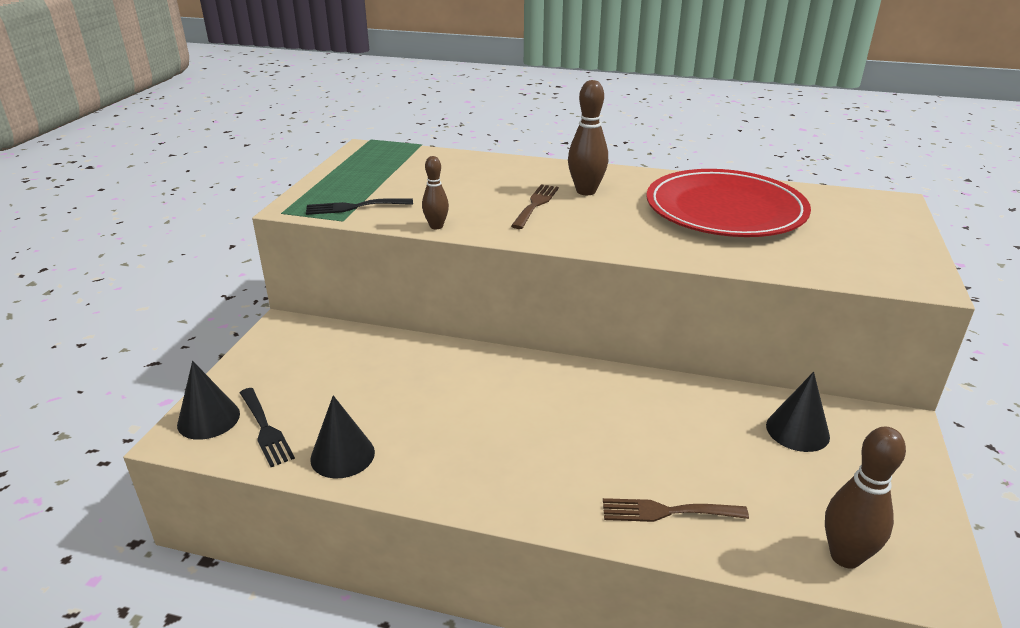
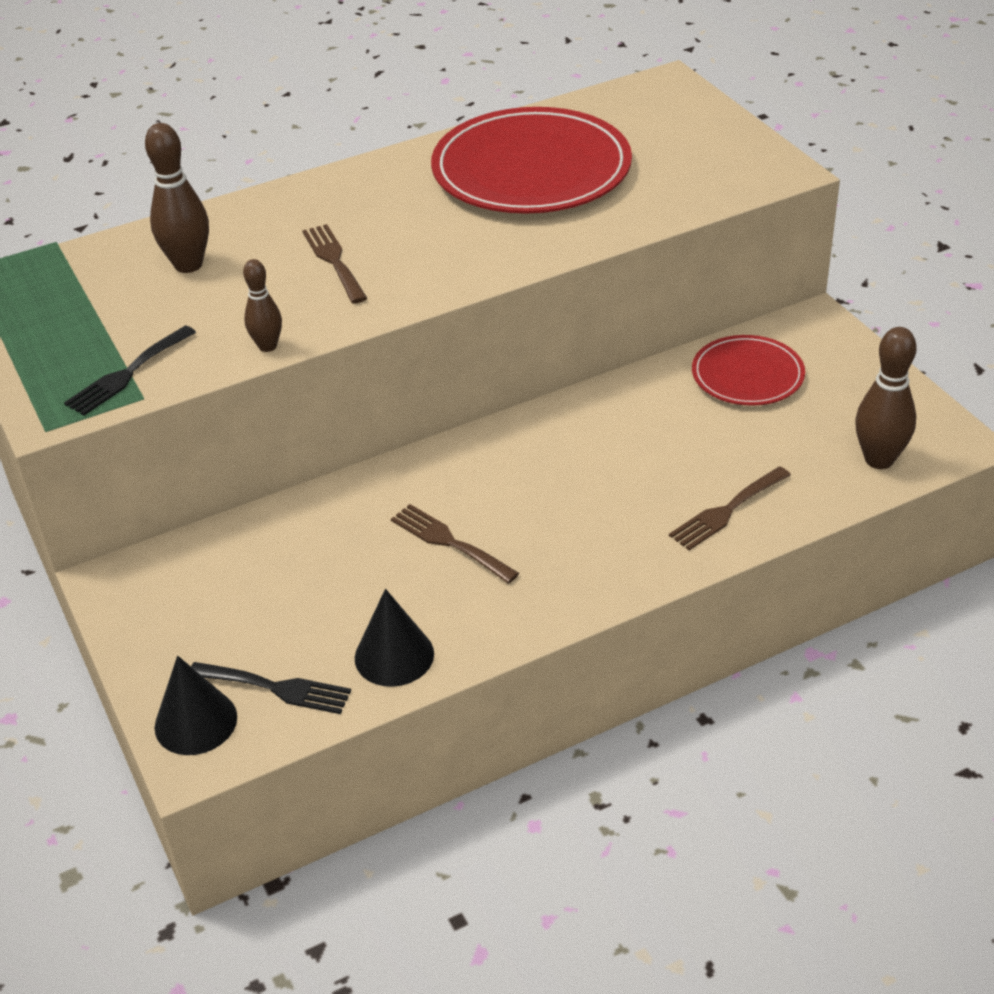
camera: 40 degrees left, 10 degrees up
brown bowling pin [568,80,608,195] -> brown bowling pin moved to [145,123,209,273]
black cone [766,372,830,452] -> red plate [692,335,805,406]
none -> brown fork [391,504,519,584]

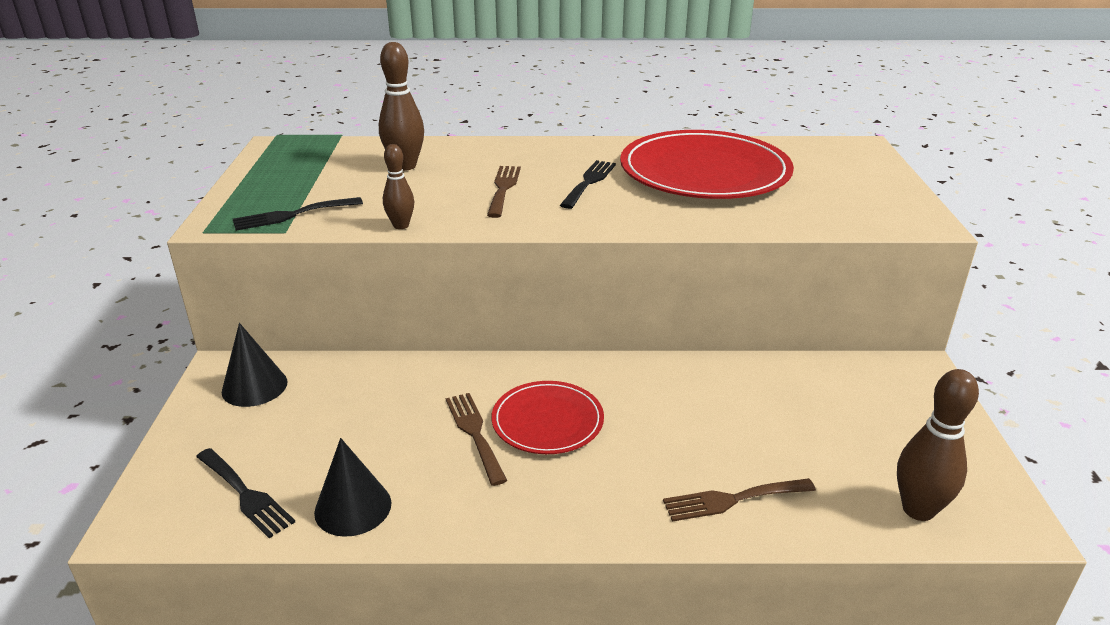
camera: 25 degrees right, 10 degrees down
black cone [155,656,237,755] -> black cone moved to [222,323,287,407]
red plate [692,335,805,406] -> red plate moved to [491,381,604,454]
none -> black fork [560,160,616,209]

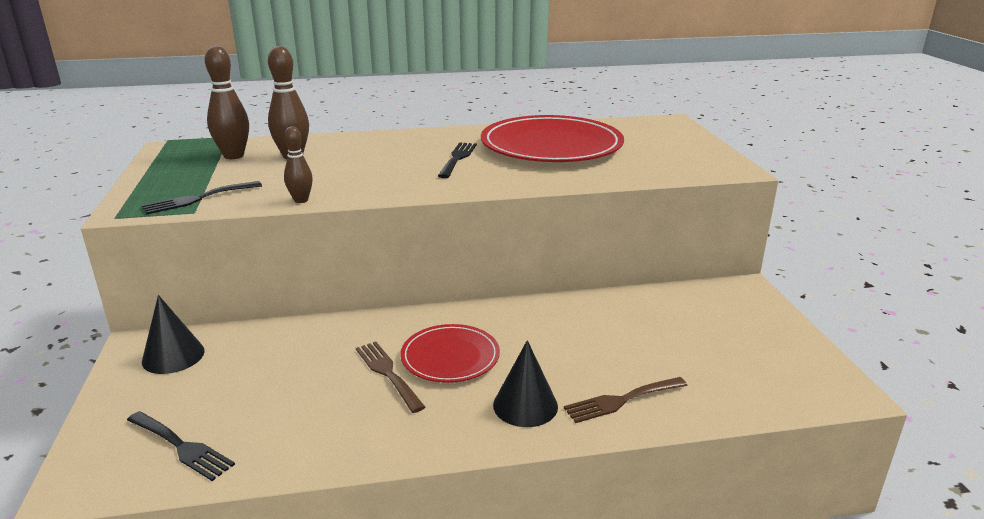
camera: 10 degrees left, 5 degrees down
black cone [314,438,391,537] -> black cone moved to [493,340,558,427]
brown fork [487,166,521,218] -> none
brown bowling pin [897,369,979,521] -> brown bowling pin moved to [205,46,249,159]

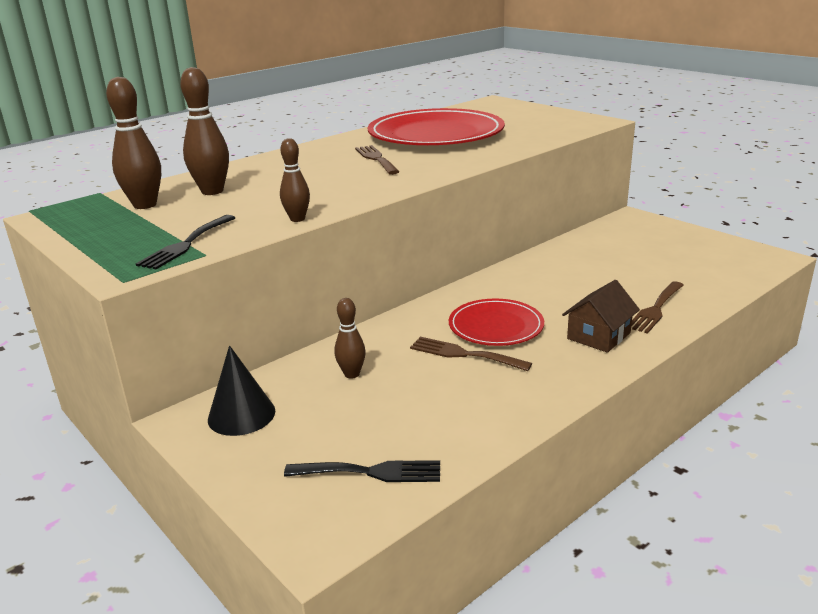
camera: 30 degrees left, 0 degrees up
black fork [438,142,477,178] -> brown fork [355,145,400,175]
black cone [493,340,558,427] -> brown house [562,280,640,353]
none -> brown bowling pin [335,298,366,379]

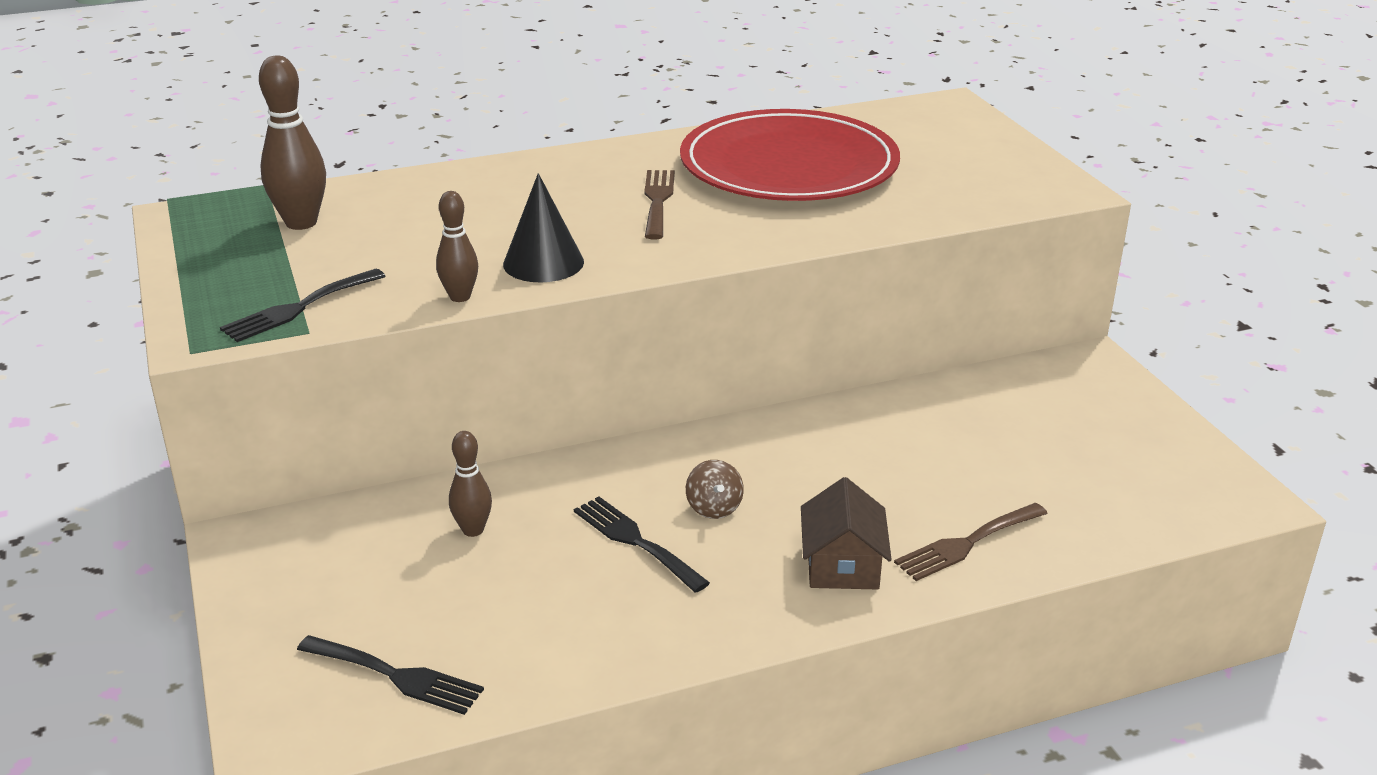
camera: 20 degrees right, 5 degrees up
brown bowling pin [180,67,229,195] -> none
black cone [208,345,275,436] -> black cone moved to [503,173,584,282]
brown fork [410,337,532,371] -> black fork [574,497,710,593]
red plate [449,299,544,346] -> brown spinning top [686,460,744,519]
brown house [562,280,640,353] -> brown house turned 60 degrees counterclockwise [801,477,892,590]

